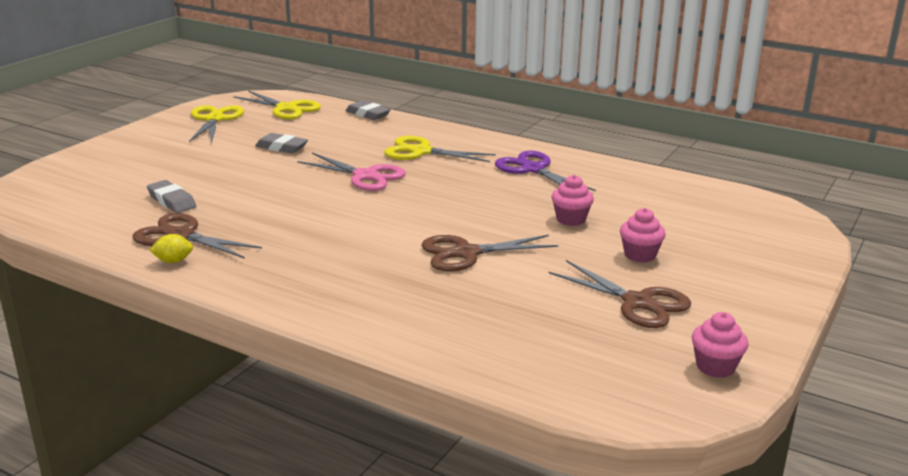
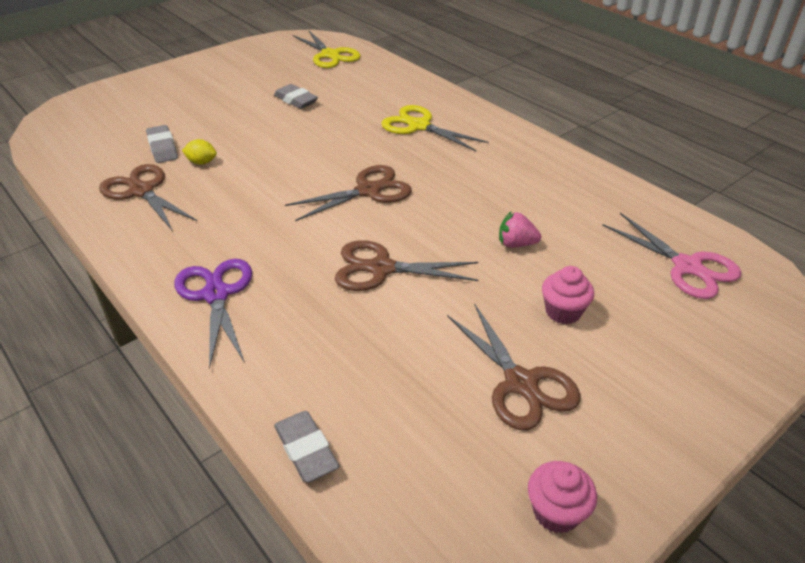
camera: 20 degrees right, 15 degrees up
yellow lemon [150,234,193,263] -> yellow lemon moved to [182,139,217,165]
yellow scissors [189,105,244,144] -> none
pink scissors [297,153,406,191] -> pink scissors moved to [602,213,741,299]
grey eraser [345,101,391,120] -> grey eraser moved to [274,411,339,483]
purple scissors [495,150,596,191] -> purple scissors moved to [174,259,252,369]
pink cupcake [551,175,594,226] -> pink strawberry [499,212,541,248]
none -> brown scissors [285,165,412,221]

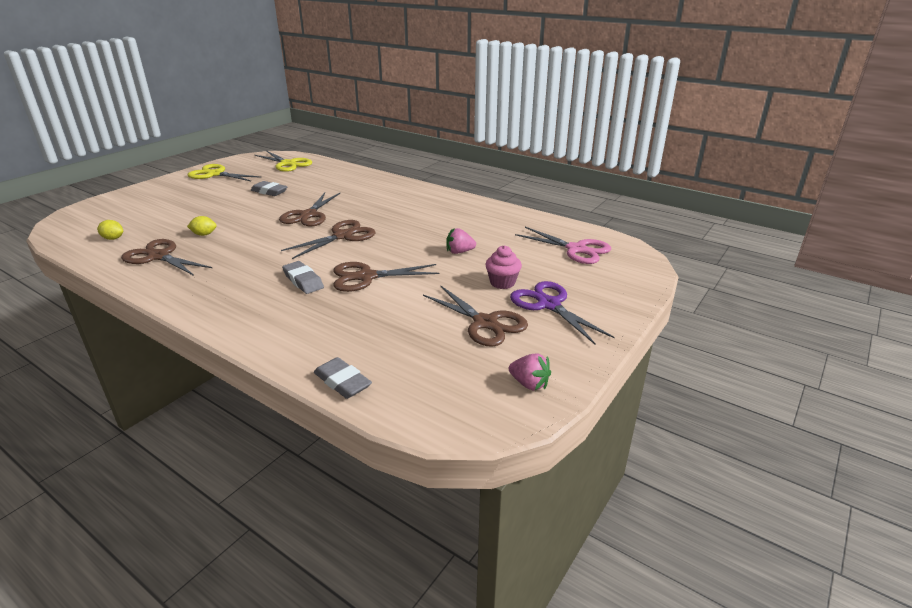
camera: 15 degrees left, 10 degrees down
grey eraser [146,125,178,163] -> grey eraser moved to [282,261,324,294]
purple scissors [174,259,252,369] -> purple scissors moved to [510,281,615,345]
yellow scissors [381,105,489,151] -> yellow scissors moved to [187,164,261,181]
pink cupcake [528,461,597,534] -> pink strawberry [509,353,551,390]
none -> yellow lemon [97,220,123,240]
none -> brown scissors [279,193,340,227]

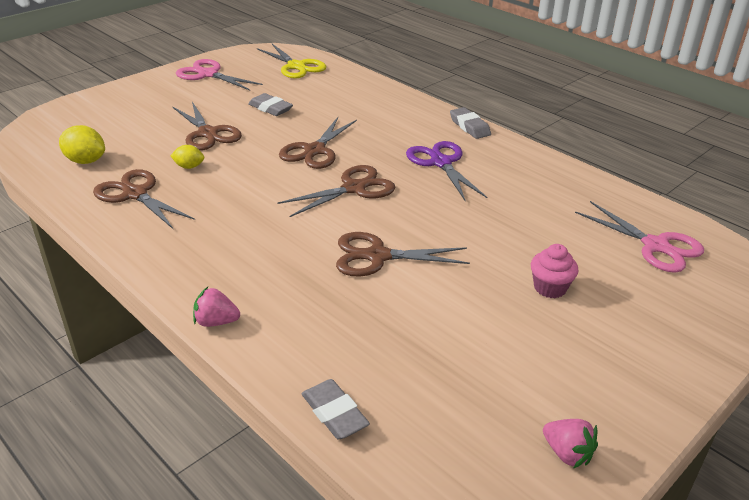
camera: 10 degrees right, 5 degrees up
yellow lemon [97,220,123,240] -> yellow lemon [59,125,105,164], size x1.60
yellow scissors [187,164,261,181] -> pink scissors [176,59,263,91]
grey eraser [282,261,324,294] -> grey eraser moved to [450,107,491,139]
brown scissors [423,285,528,347] -> brown scissors moved to [173,102,242,150]
pink strawberry [446,228,476,254] -> pink strawberry moved to [193,287,240,327]
purple scissors [510,281,615,345] -> purple scissors moved to [406,141,487,200]

